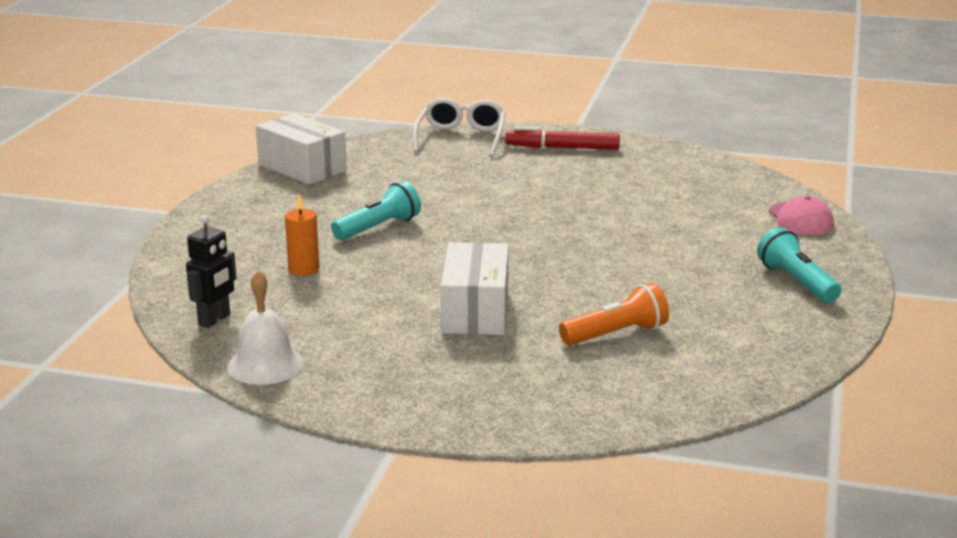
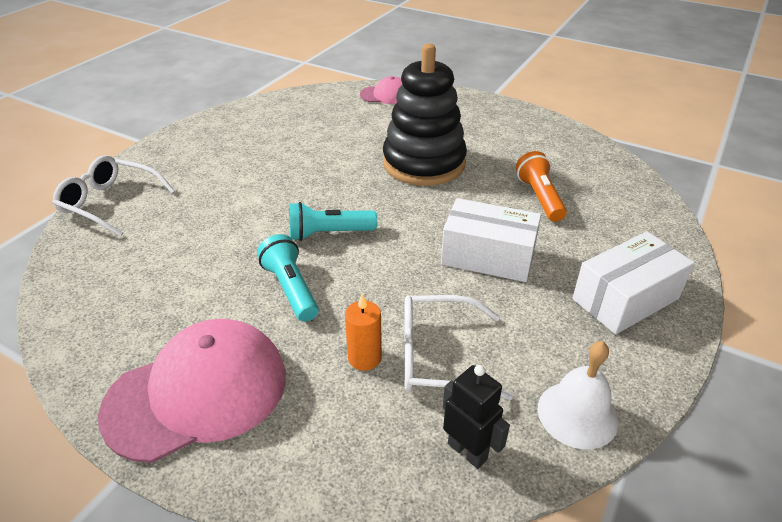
camera: 75 degrees left, 15 degrees up
white box [256,113,347,185] -> white box moved to [572,232,695,334]
red marker [505,127,620,150] -> none
turquoise flashlight [757,227,841,303] -> turquoise flashlight moved to [289,202,377,241]
none -> pink cap [98,319,286,463]
none -> black stacking toy [383,43,467,186]
none -> white glasses [404,295,513,400]

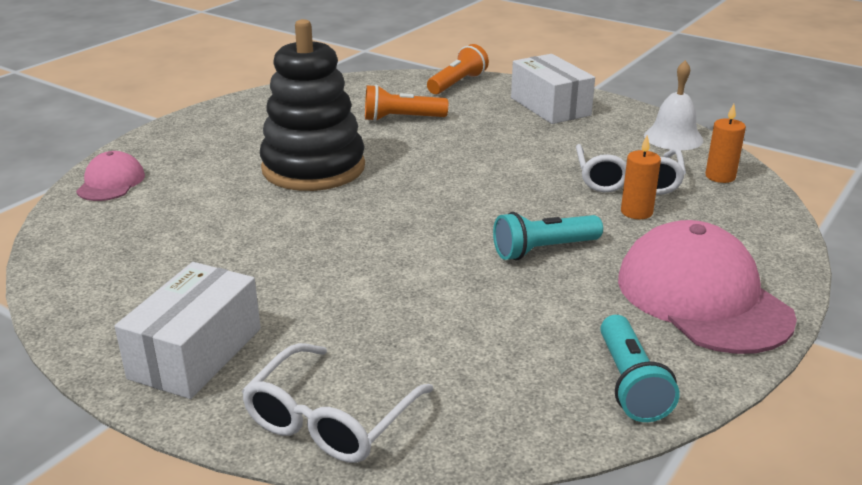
camera: 85 degrees left, 10 degrees down
turquoise flashlight [289,202,377,241] -> turquoise flashlight moved to [600,315,680,422]
white box [441,198,541,282] -> white box moved to [115,262,261,399]
black robot [443,365,510,469] -> orange candle [705,104,746,183]
none -> orange flashlight [427,44,489,94]

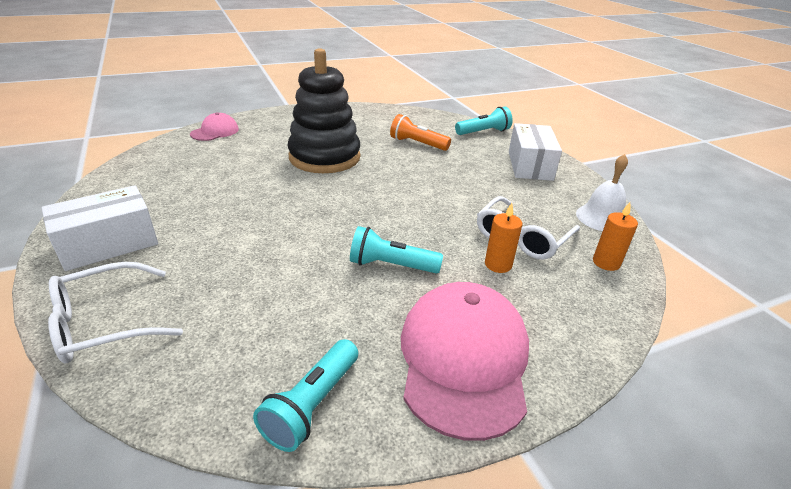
camera: 30 degrees right, 5 degrees up
orange flashlight [427,44,489,94] -> turquoise flashlight [455,107,513,135]

